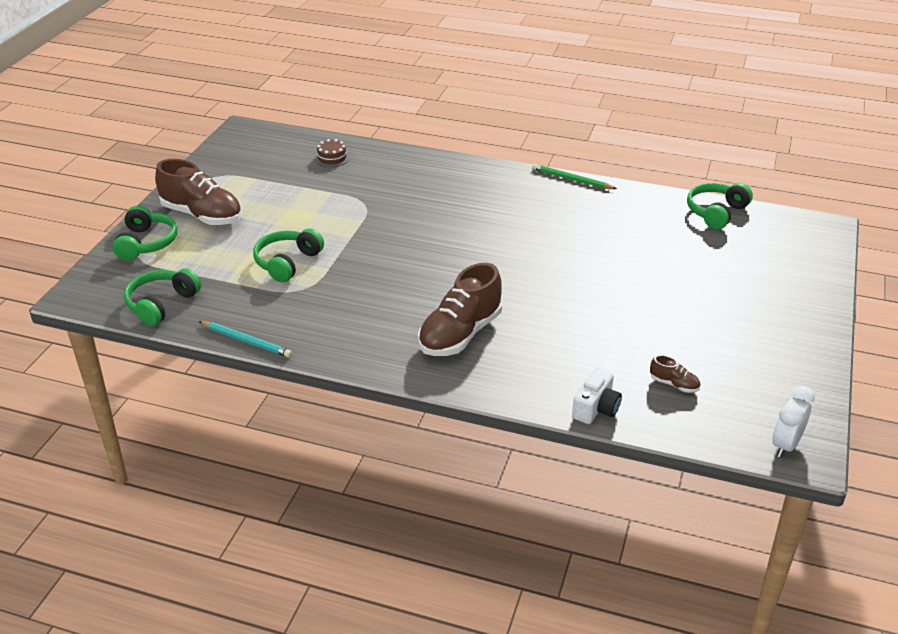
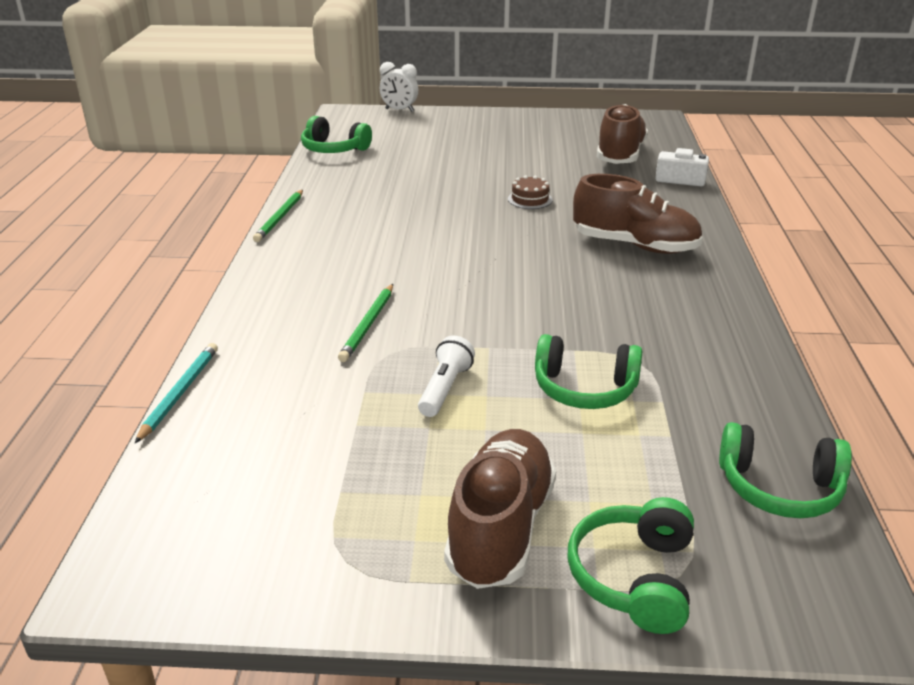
camera: 105 degrees left, 5 degrees down
green headphones [112,205,177,260] -> green headphones turned 60 degrees counterclockwise [568,497,694,634]
turquoise pencil [199,321,292,358] -> turquoise pencil moved to [135,343,218,443]
brown cake [315,139,350,167] -> brown cake moved to [508,175,552,209]
brown shoe [650,355,700,393] -> brown shoe [597,104,648,164], size x2.29
white clock [772,386,815,458] -> white clock moved to [380,62,418,112]
none -> green pencil [338,284,393,362]
none -> white flashlight [418,336,475,417]

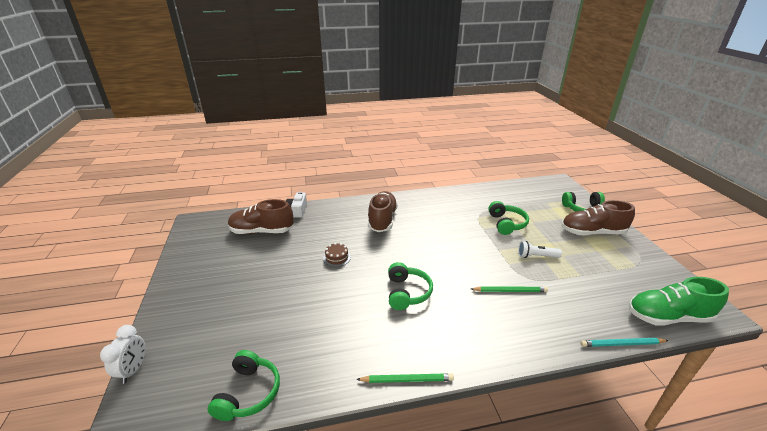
camera: 105 degrees left, 0 degrees up
green headphones [719,422,852,518] -> green headphones moved to [388,262,433,310]
none -> green shoe [629,277,729,326]

